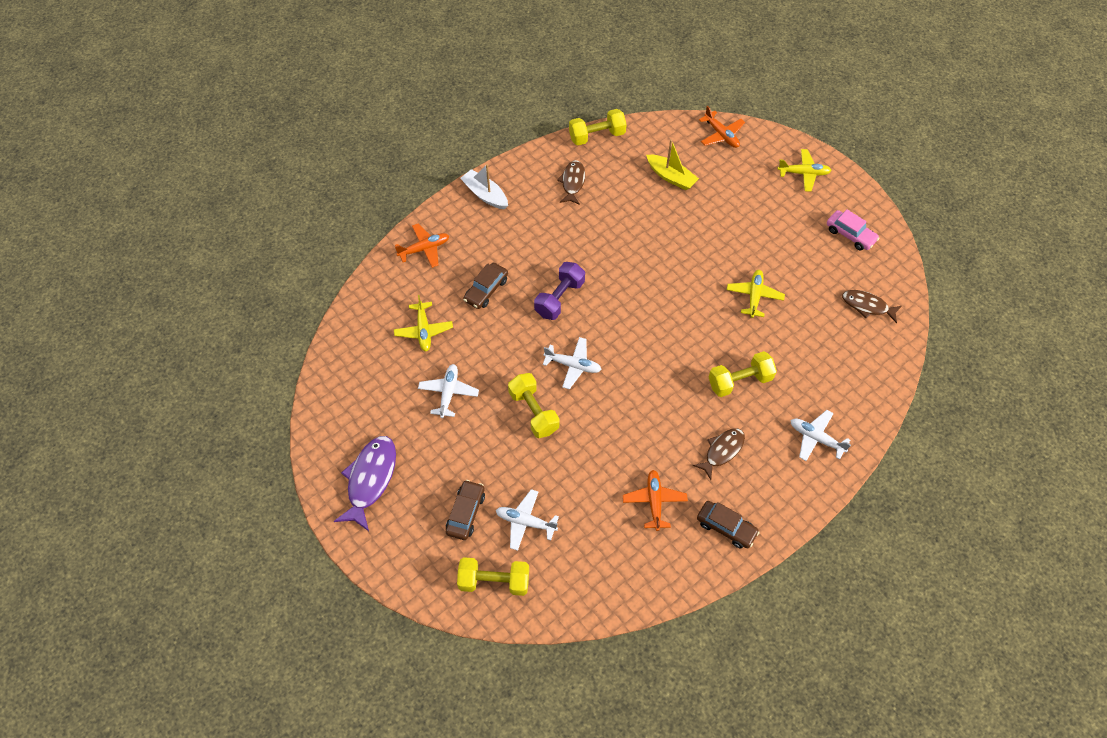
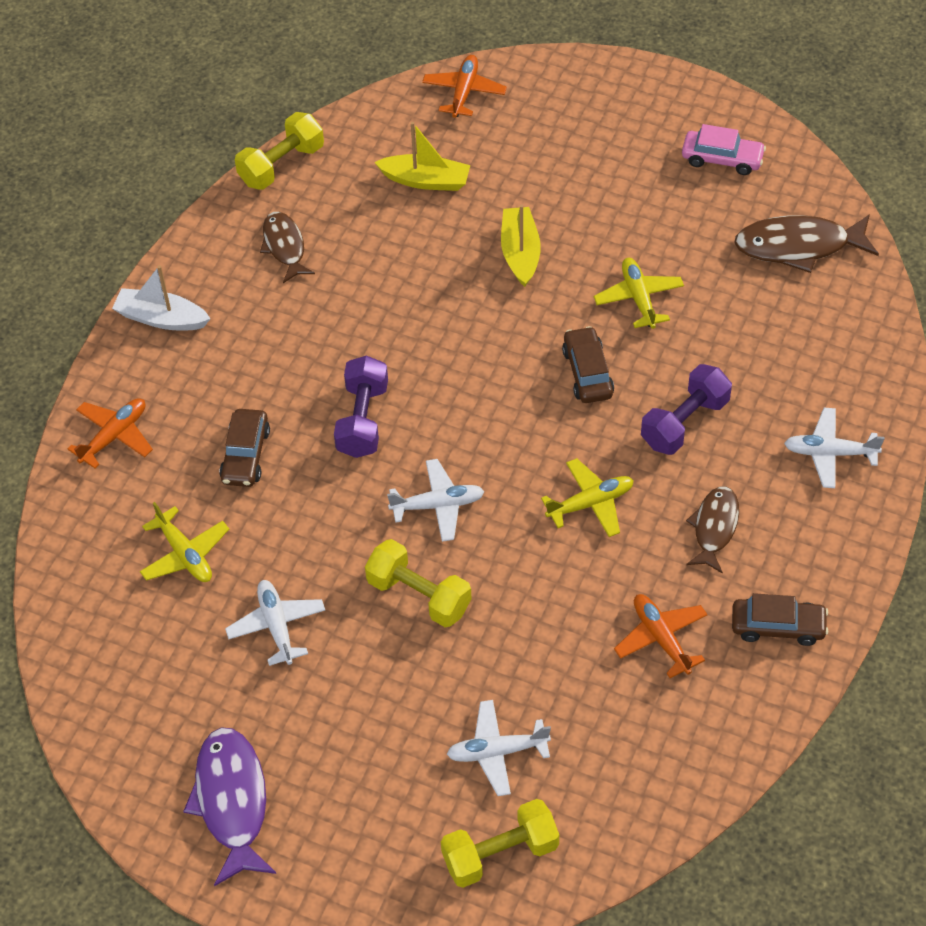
camera: 25 degrees left, 5 degrees down
brown car [446,480,485,540] -> brown car moved to [562,326,614,403]
orange plane [699,106,745,148] -> orange plane turned 105 degrees counterclockwise [422,55,507,118]
yellow dumbbell [709,351,777,397] -> purple dumbbell [641,364,732,455]
yellow plane [777,149,832,192] -> yellow plane moved to [541,458,634,537]
brown fish [842,290,902,323] -> brown fish [734,214,879,273], size x1.55
none -> yellow boat [501,205,541,287]

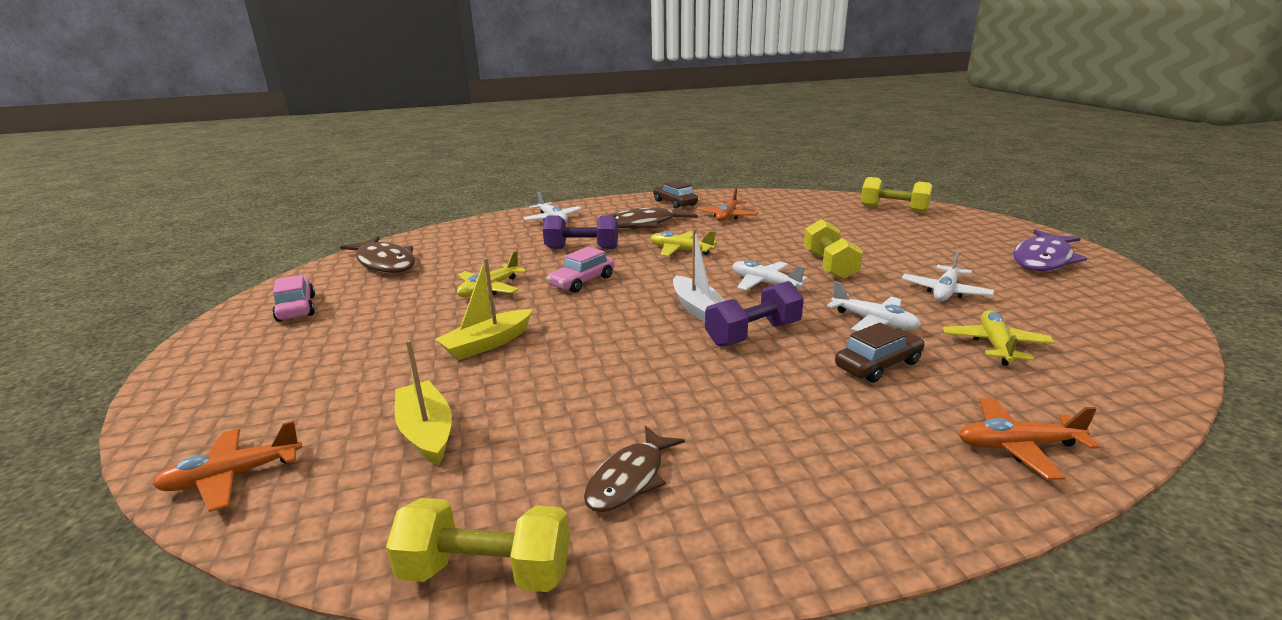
camera: 130 degrees left, 30 degrees down
white boat [112,265,211,330] -> white boat moved to [673,229,725,323]
white plane [447,700,551,796] -> white plane moved to [827,281,921,331]
brown car [562,326,614,403] -> pink car [547,247,614,293]
brown fish [686,486,739,574] -> brown fish [607,206,698,230], size x1.55

